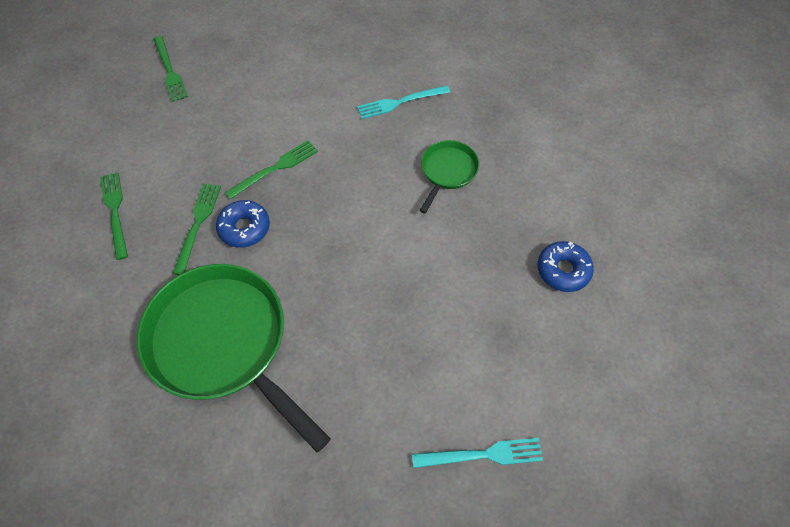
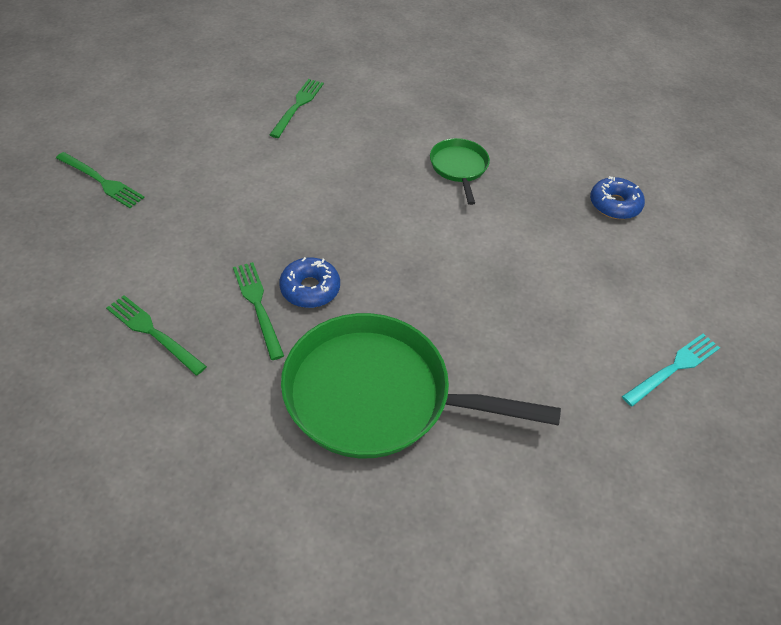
camera: 35 degrees left, 10 degrees down
green fork [225,141,318,200] -> green fork moved to [269,79,324,138]
turquoise fork [357,86,450,119] -> none

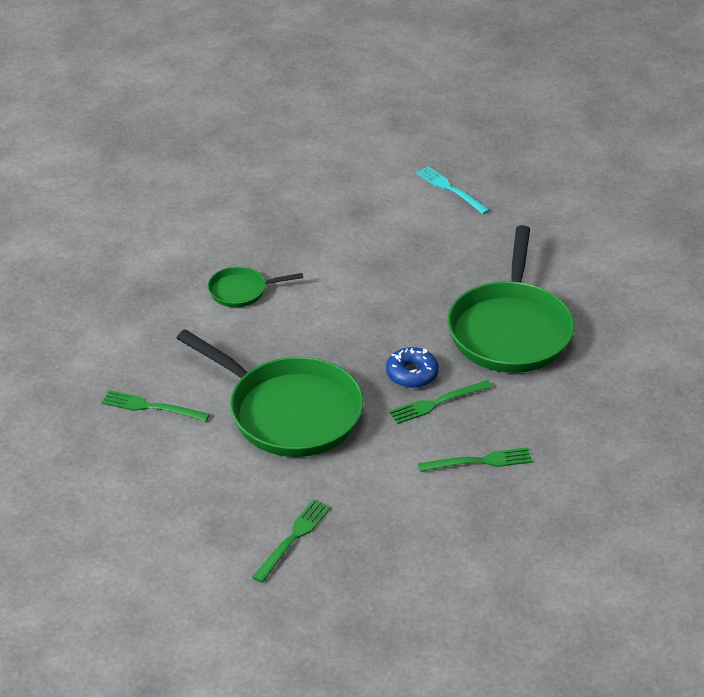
camera: 90 degrees left, 10 degrees down
green fork [106,295,207,375] -> green fork turned 135 degrees counterclockwise [418,447,533,472]
blue donut [590,176,645,219] -> none
none -> green pan [177,329,364,457]

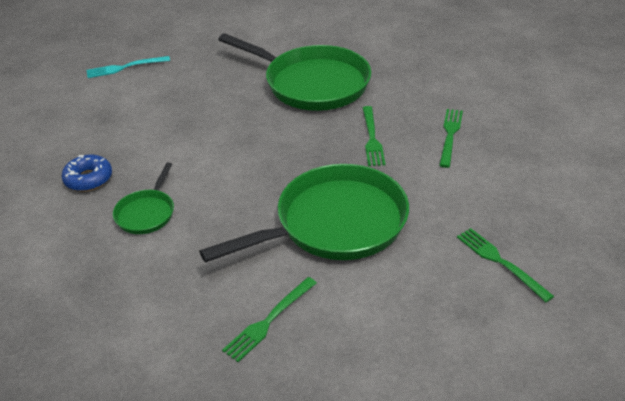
camera: 65 degrees left, 0 degrees up
blue donut [386,347,439,388] -> blue donut moved to [62,155,112,191]

